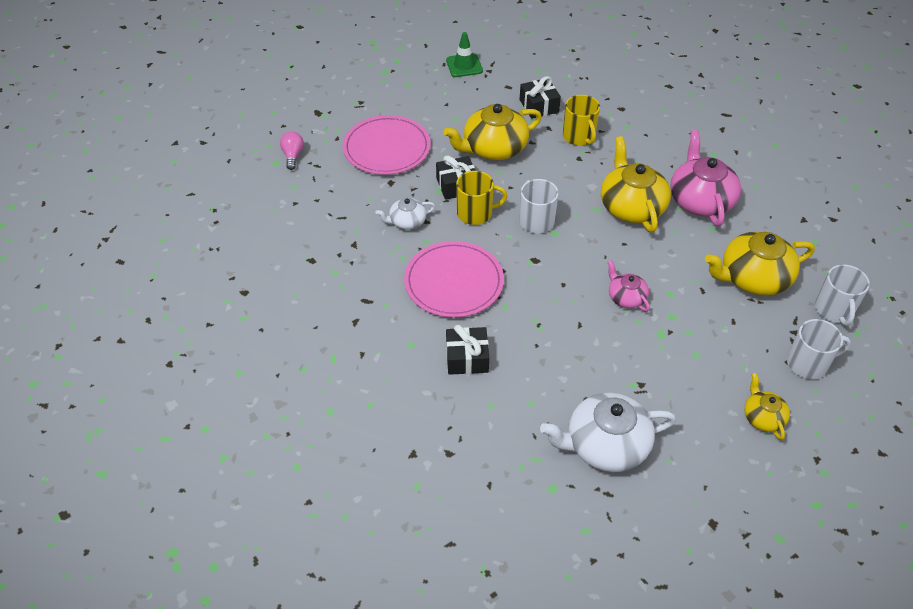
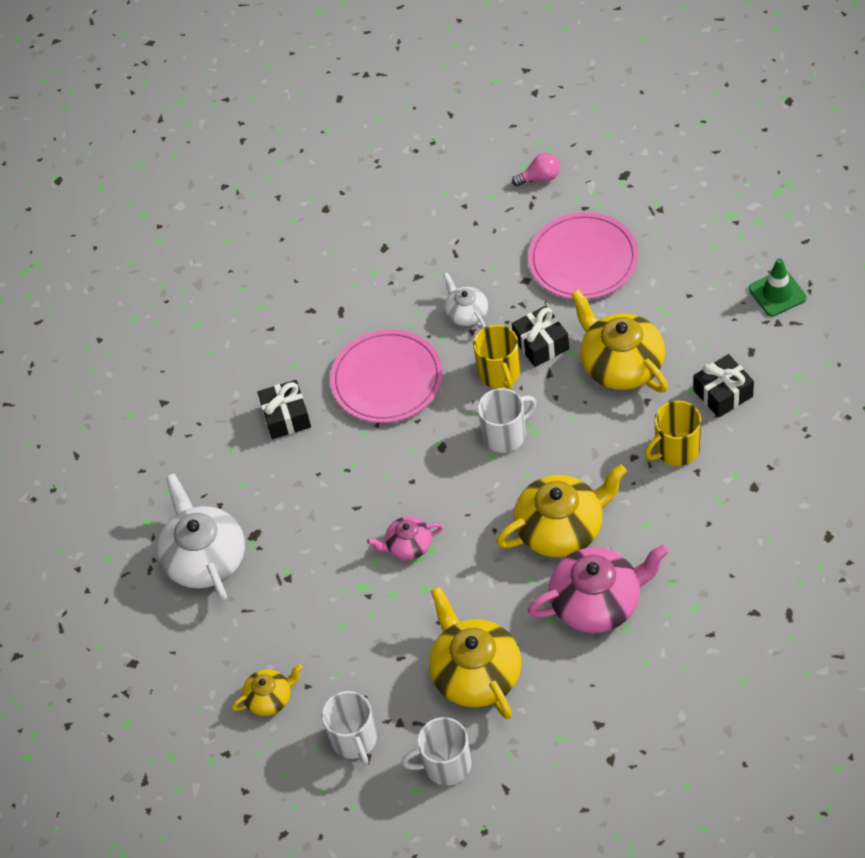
camera: 85 degrees right, 5 degrees up
pink teapot [608,260,650,312] -> pink teapot turned 150 degrees counterclockwise [367,516,443,560]

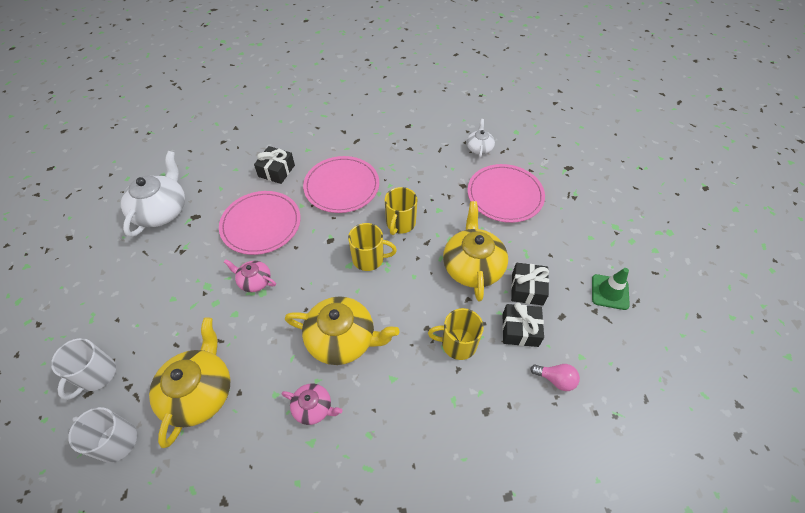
camera: 30 degrees right, 0 degrees up
yellow teapot [231,664,303,716] -> none
white teapot [444,273,488,329] -> white teapot moved to [467,119,495,158]
white mug [478,388,536,453] -> yellow mug [348,223,397,271]
pink light bulb [512,153,560,186] -> pink light bulb moved to [530,364,580,391]
black gift [512,306,569,367] -> black gift moved to [511,263,549,305]
pink teapot [528,544,669,633] -> pink teapot [282,384,343,425], size x0.53
none -> pink plate [219,191,301,255]

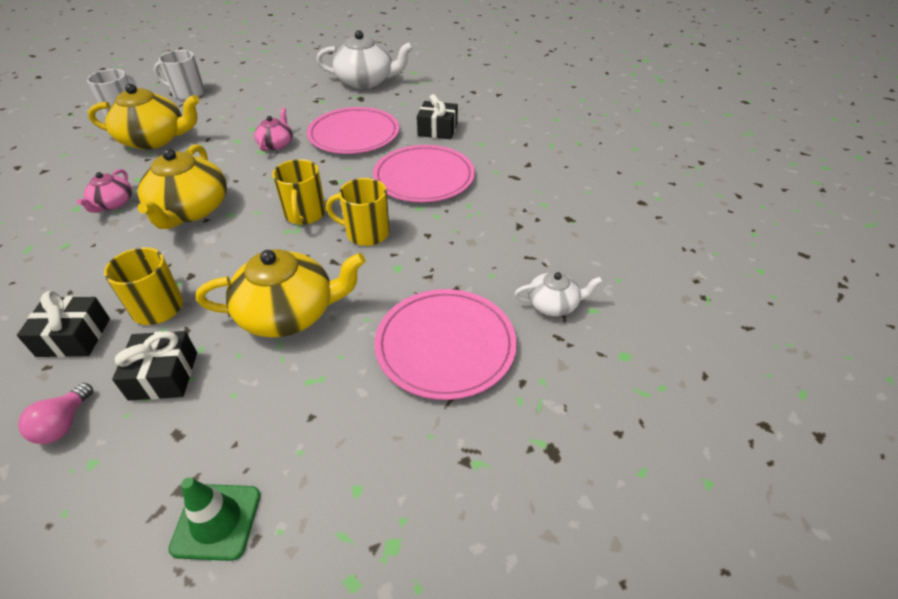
camera: 80 degrees right, 10 degrees down
black gift [511,263,549,305] -> black gift moved to [17,291,110,357]

